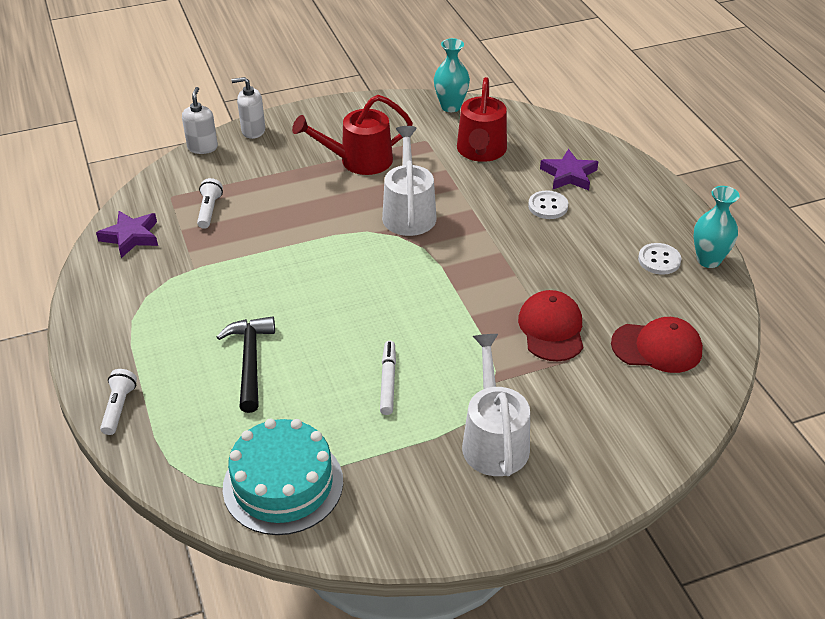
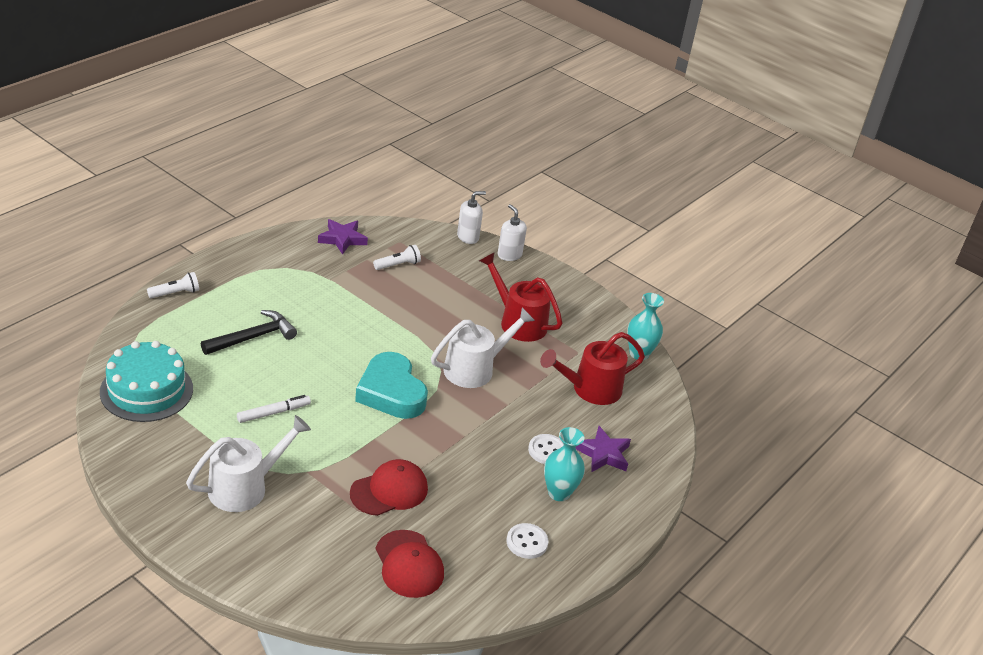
camera: 55 degrees right, 5 degrees down
turquoise vase [693,186,740,268] -> turquoise vase moved to [544,427,585,501]
none -> turquoise heart [355,352,428,419]

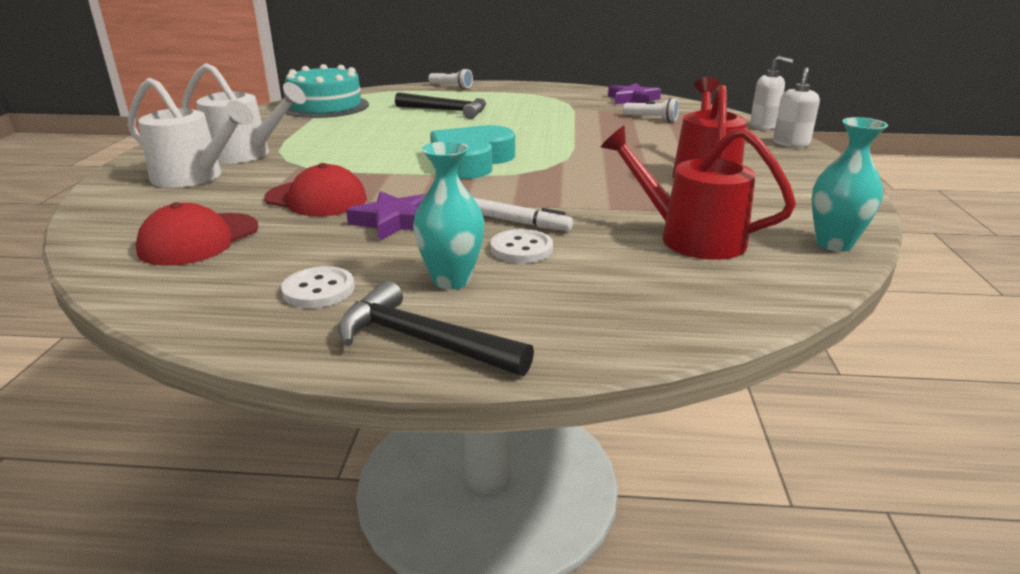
camera: 60 degrees right, 10 degrees down
white marker [237,395,311,423] -> white marker moved to [474,198,573,231]
white watering can [431,307,535,388] -> white watering can moved to [127,78,254,188]
purple star [575,426,631,472] -> purple star moved to [346,191,426,241]
none -> black hammer [338,281,534,376]

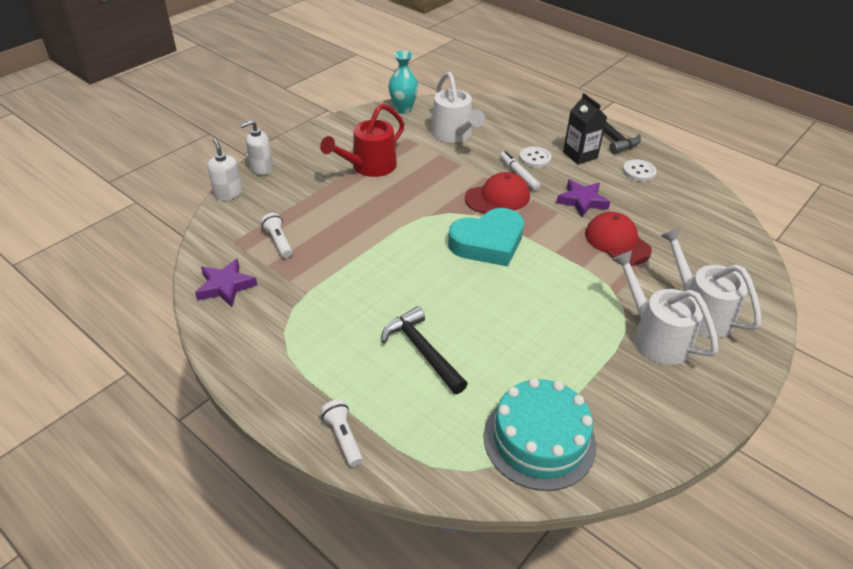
camera: 145 degrees left, 15 degrees up
red cap [136,202,258,266] -> red cap moved to [465,172,530,214]
turquoise vase [413,141,485,289] -> black carton [563,93,607,165]
red watering can [601,126,796,260] -> white watering can [431,72,485,142]

